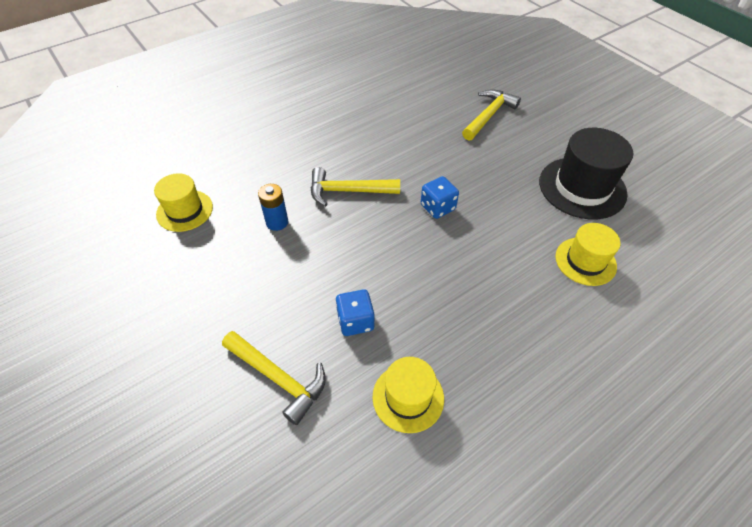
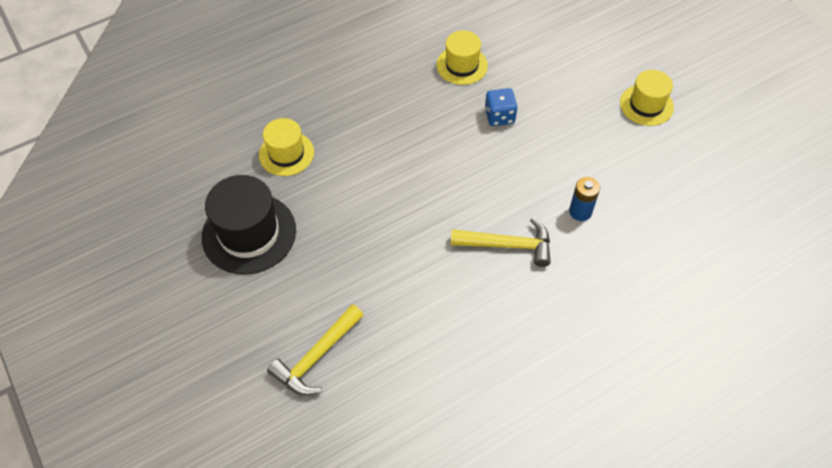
camera: 175 degrees left, 5 degrees up
yellow hat [154,173,213,232] -> yellow hat moved to [620,70,674,126]
yellow hammer [222,331,326,425] -> none
blue dice [421,176,459,219] -> none

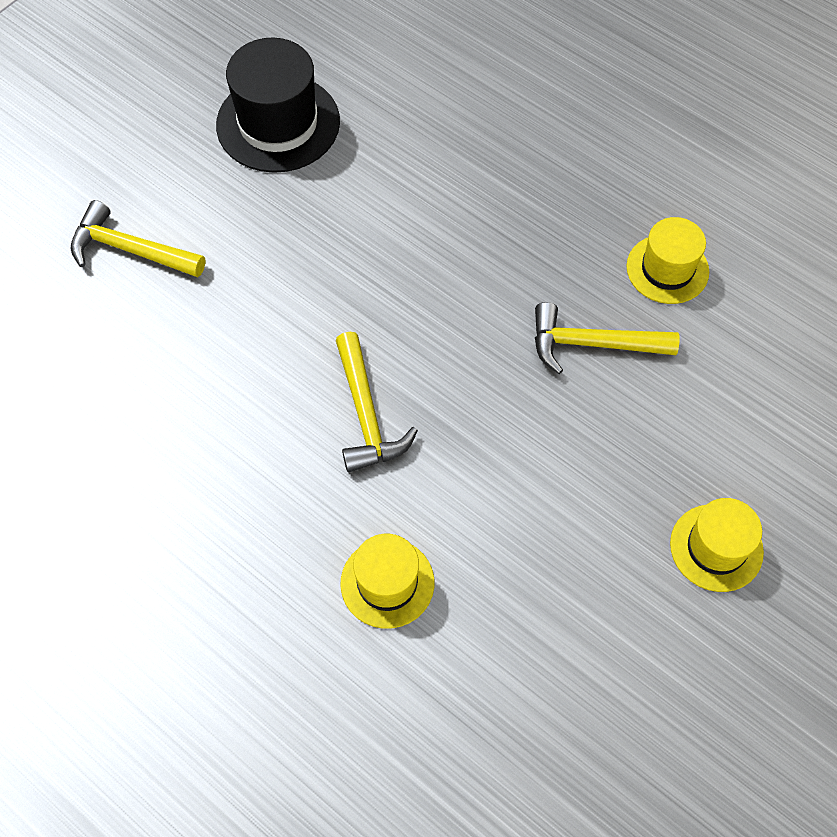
camera: 70 degrees right, 5 degrees up
yellow hat [259,118,314,176] -> yellow hat moved to [340,534,434,629]
blue dice [485,88,518,126] -> yellow hammer [535,302,679,374]
blue battery [569,177,600,221] -> none

